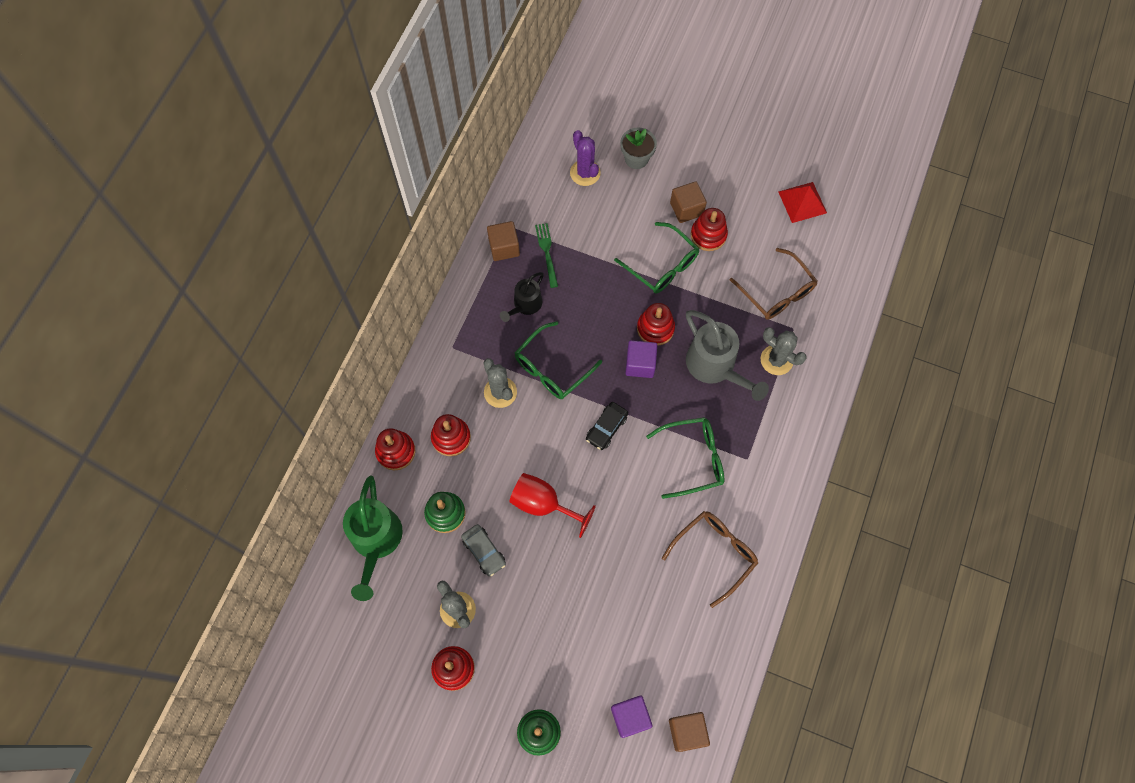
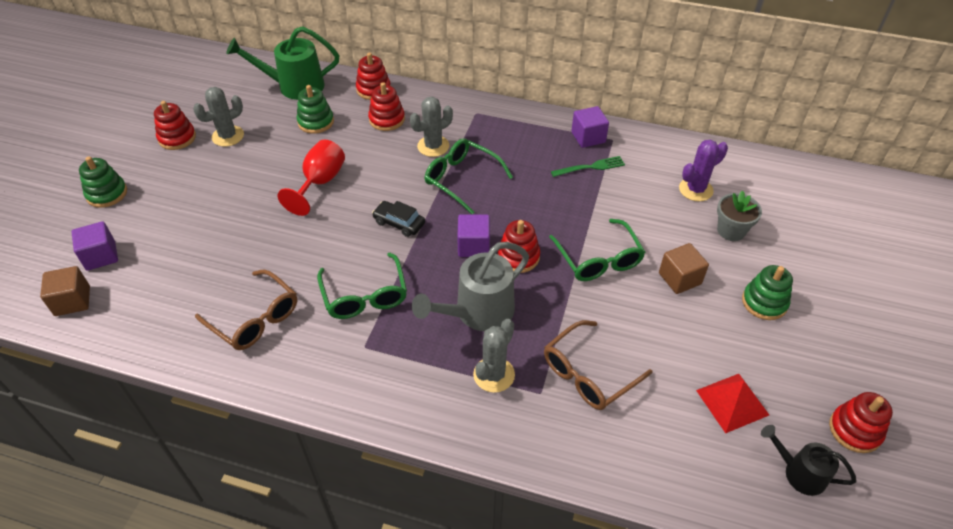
camera: 85 degrees right, 20 degrees down
grey car [461,524,506,576] -> none
brown cube [487,221,520,261] -> purple cube [571,106,609,148]
black watering can [500,272,544,322] -> black watering can moved to [761,425,856,496]
green glasses [614,222,699,294] -> green glasses turned 60 degrees counterclockwise [549,219,645,281]
red stacking toy [691,208,728,251] -> red stacking toy moved to [829,392,893,453]
none -> green stacking toy [742,265,793,320]

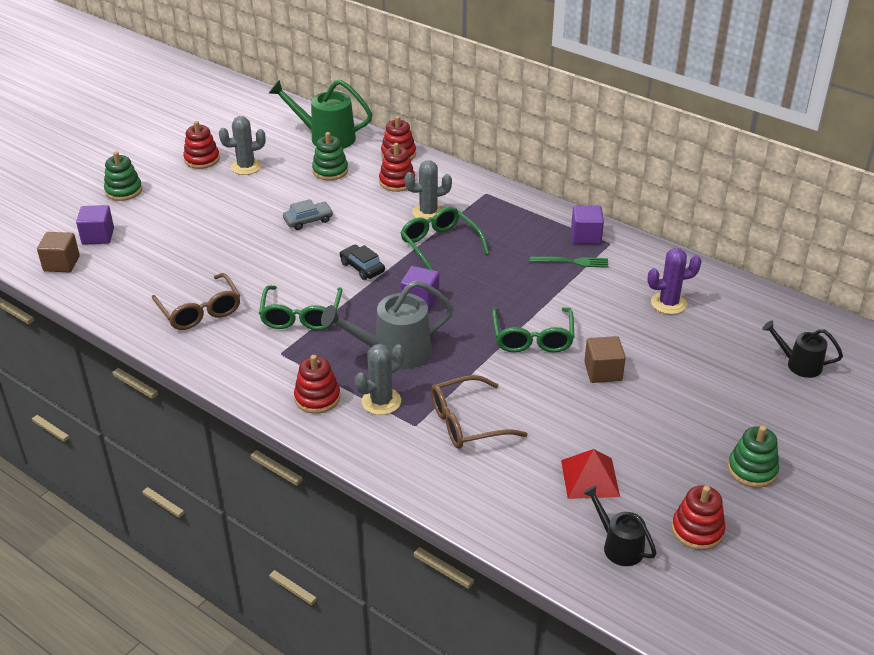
camera: 20 degrees right, 10 degrees down
red goblet [278,140,345,216] -> grey car [283,199,333,230]
red stacking toy [498,220,540,273] -> red stacking toy moved to [294,355,340,414]
grey flower pot [717,191,762,241] -> none
green stacking toy [742,265,793,320] -> green stacking toy moved to [728,426,779,488]
none -> black watering can [762,321,843,378]

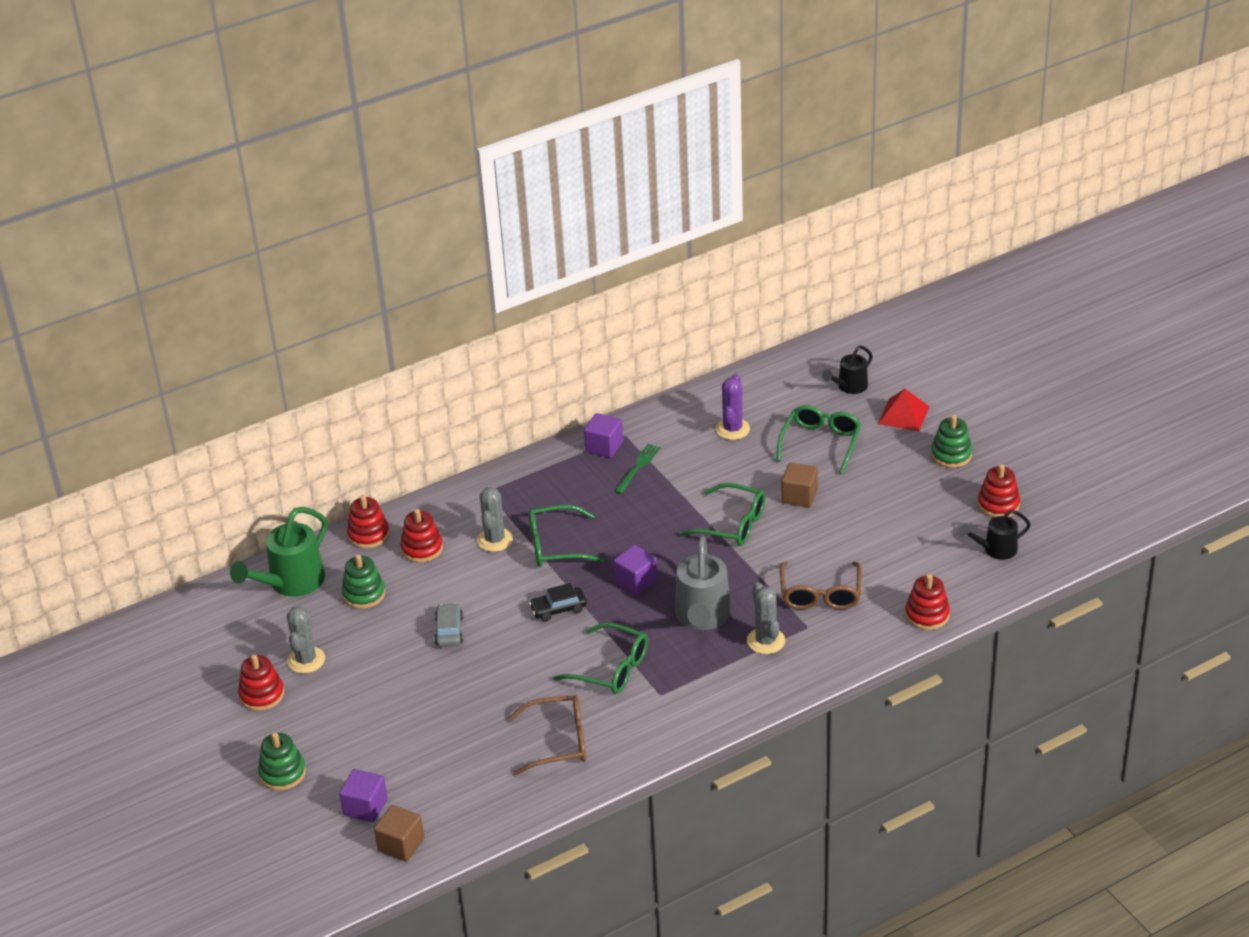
camera: 65 degrees left, 0 degrees up
red stacking toy [294,355,340,414] -> red stacking toy moved to [905,574,950,630]
red pyramid [561,449,620,499] -> red pyramid moved to [878,389,930,432]
none -> green glasses [776,405,861,474]

